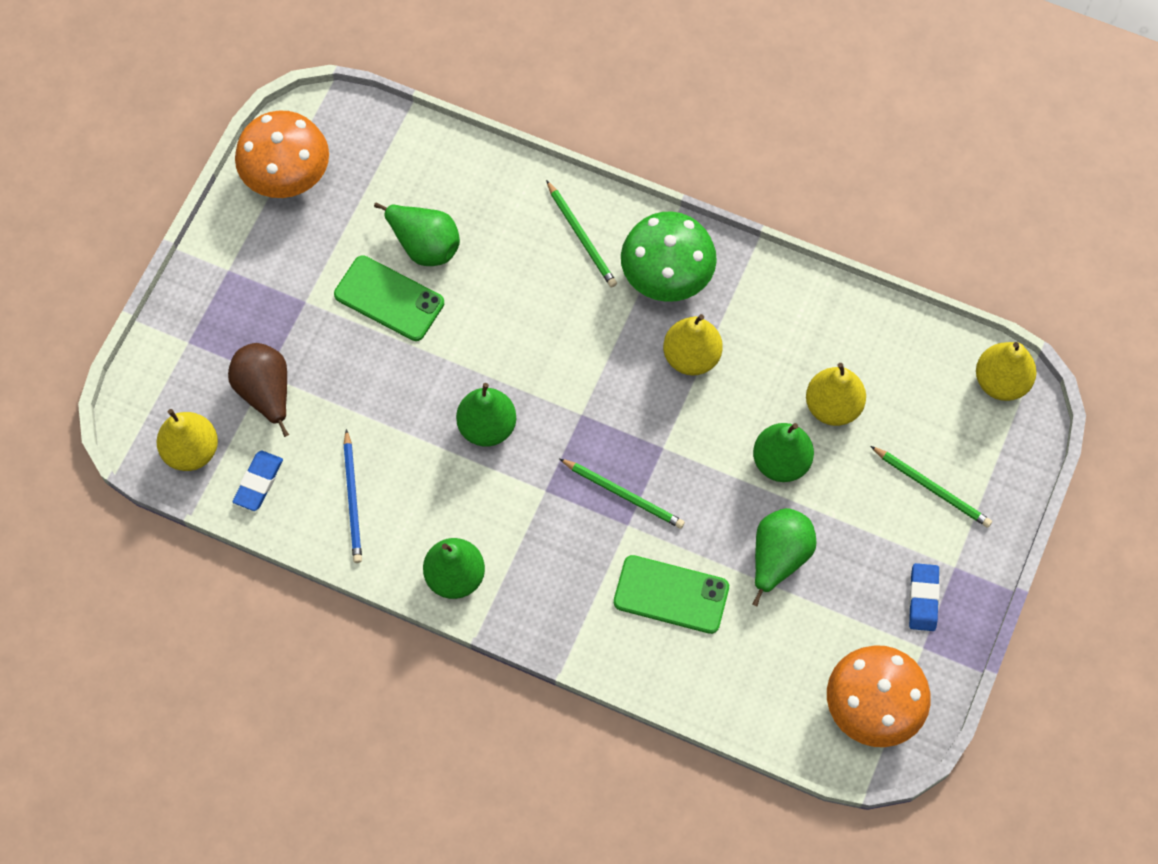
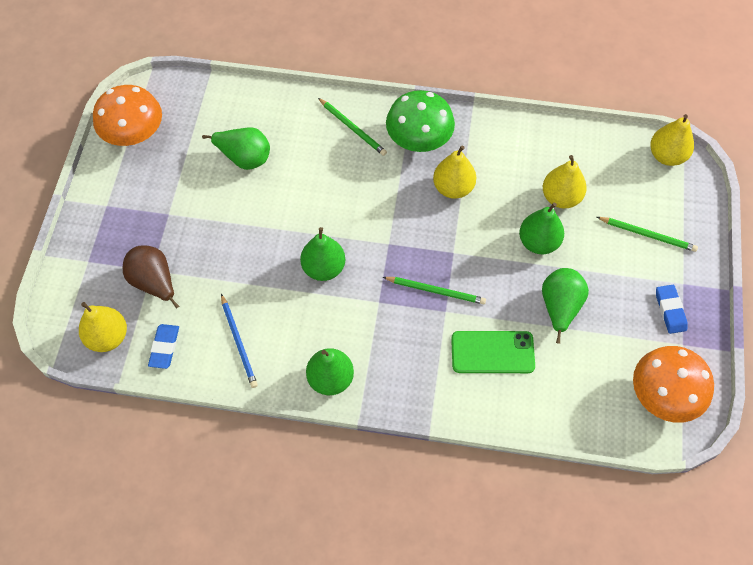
camera: 15 degrees left, 5 degrees down
green phone [334,255,444,341] -> none

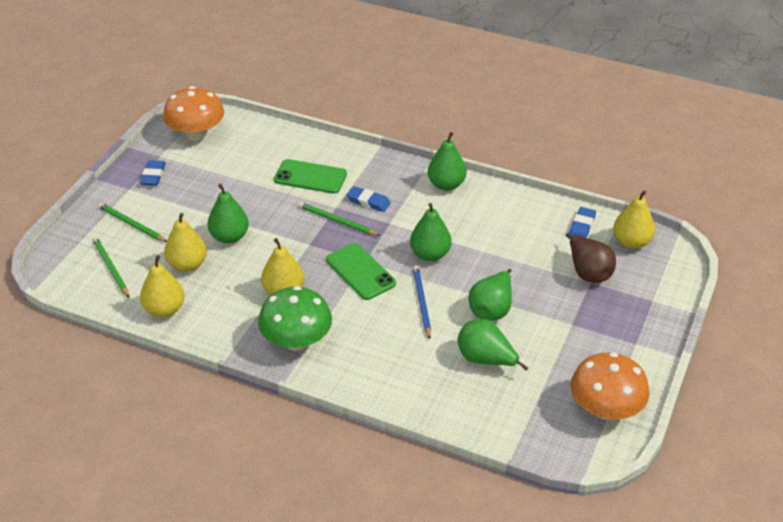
camera: 165 degrees left, 20 degrees down
blue pencil [221,294,258,388] -> blue pencil moved to [413,265,431,339]
green pencil [318,98,387,156] -> green pencil moved to [92,237,129,298]
green pear [542,268,589,344] -> green pear moved to [468,269,512,321]
yellow pear [650,114,694,166] -> yellow pear moved to [140,255,185,318]
none -> green phone [326,243,396,300]
none -> blue eraser [347,186,391,212]

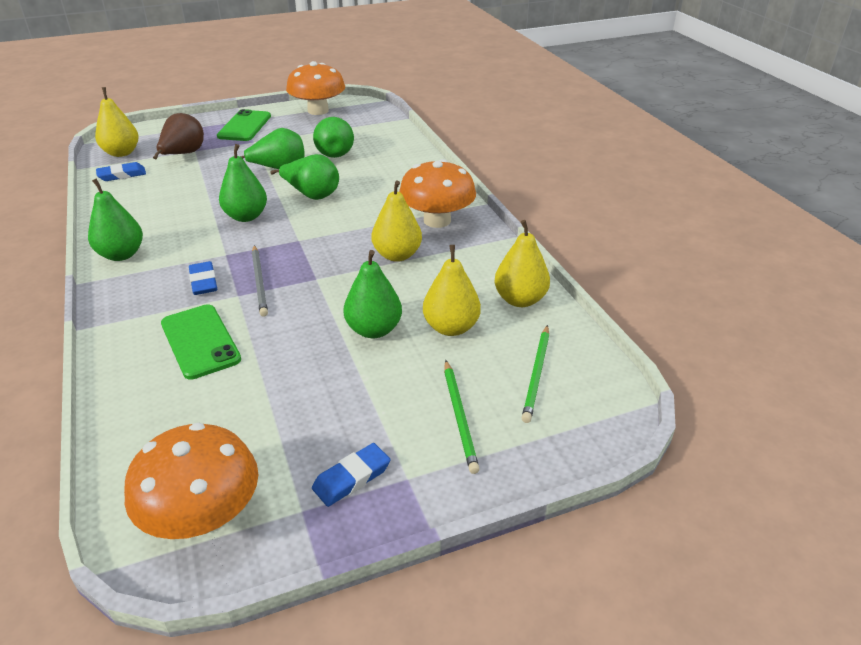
camera: 135 degrees left, 5 degrees down
green mushroom [258,286,332,351] -> orange mushroom [399,159,476,228]
green pencil [299,202,380,236] -> grey pencil [252,245,268,317]
green phone [326,243,396,300] -> green phone moved to [217,109,271,141]
blue pencil [413,265,431,339] -> green pear [270,154,339,200]

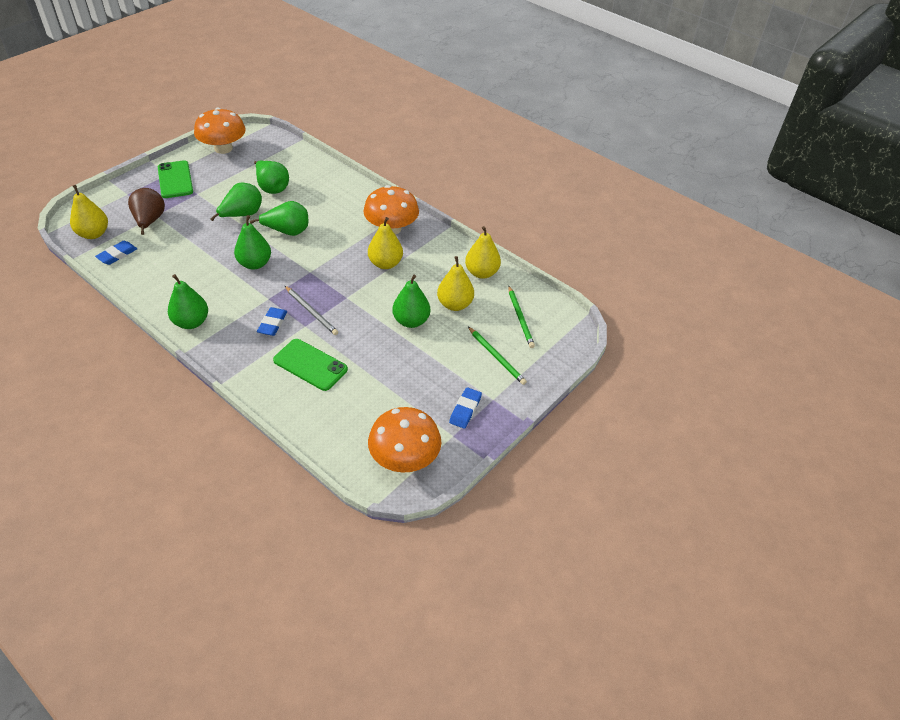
camera: 30 degrees left, 10 degrees up
blue eraser [189,261,217,295] -> blue eraser turned 60 degrees clockwise [257,307,287,336]

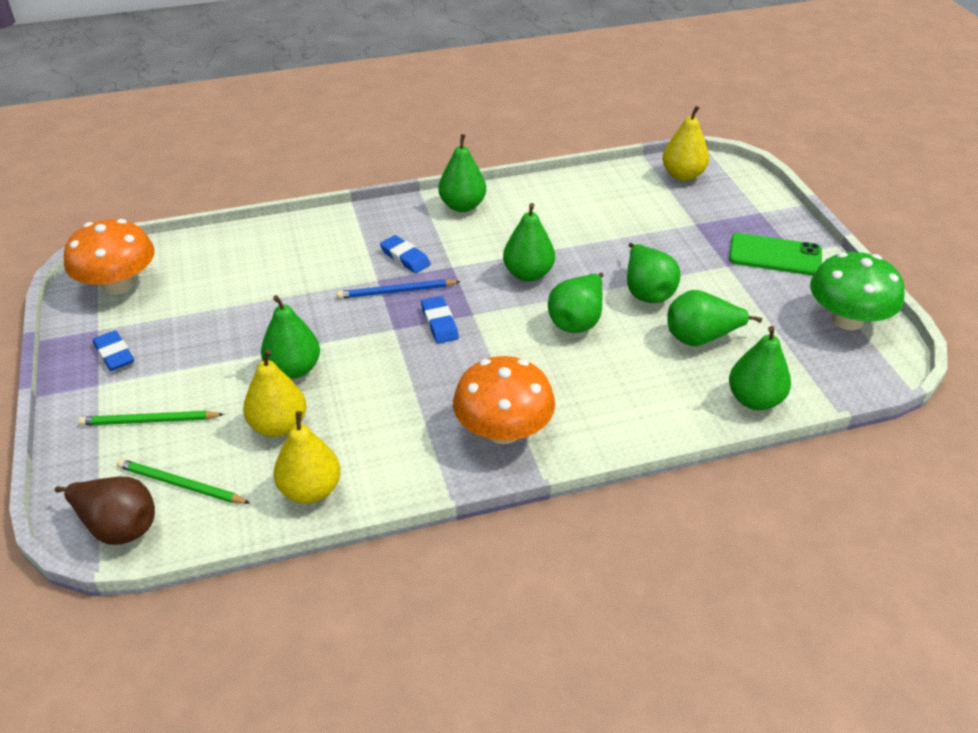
camera: 125 degrees right, 5 degrees down
blue eraser [95,241,137,265] -> blue eraser moved to [421,296,459,344]
brown pear [128,188,165,235] -> brown pear moved to [55,477,155,545]
orange mushroom [194,108,246,154] -> green mushroom [810,252,905,330]
green phone [273,339,348,391] -> none
grey pencil [285,286,338,335] -> blue pencil [337,279,461,299]
yellow pear [368,217,403,269] -> none
none -> green pear [729,326,791,410]

